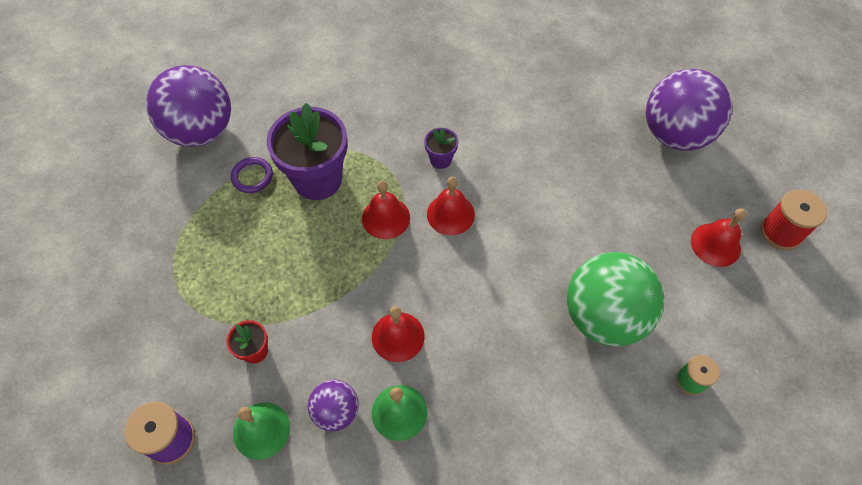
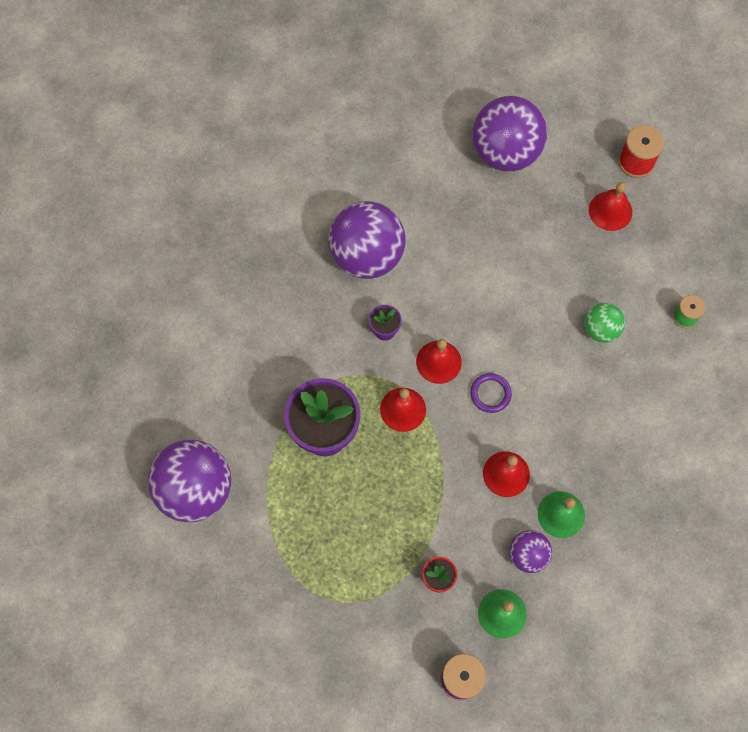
camera: 50 degrees left, 10 degrees up
purple ring [231,157,273,193] -> purple ring moved to [470,373,512,413]
green ball [567,252,664,347] -> green ball [585,303,625,343], size x0.51
none -> purple ball [328,201,406,279]

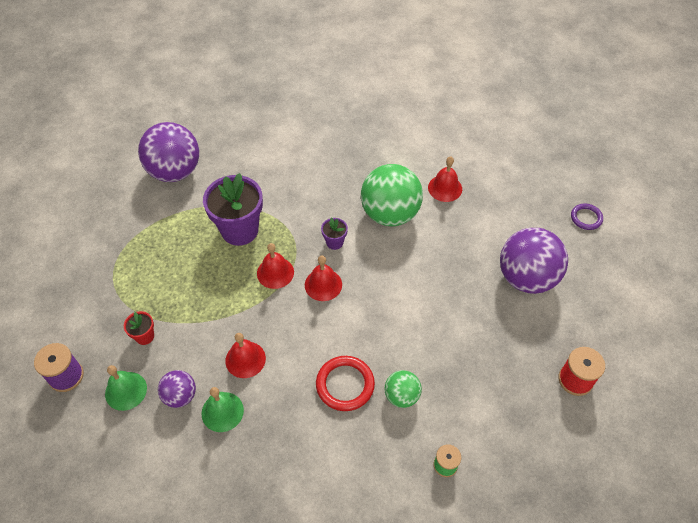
camera: 70 degrees right, 15 degrees down
purple ball [328,201,406,279] -> green ball [361,164,423,226]
purple ring [470,373,512,413] -> purple ring moved to [571,203,603,230]
red bell [589,182,632,231] -> red bell moved to [428,156,462,202]
none -> red ring [316,356,375,411]

